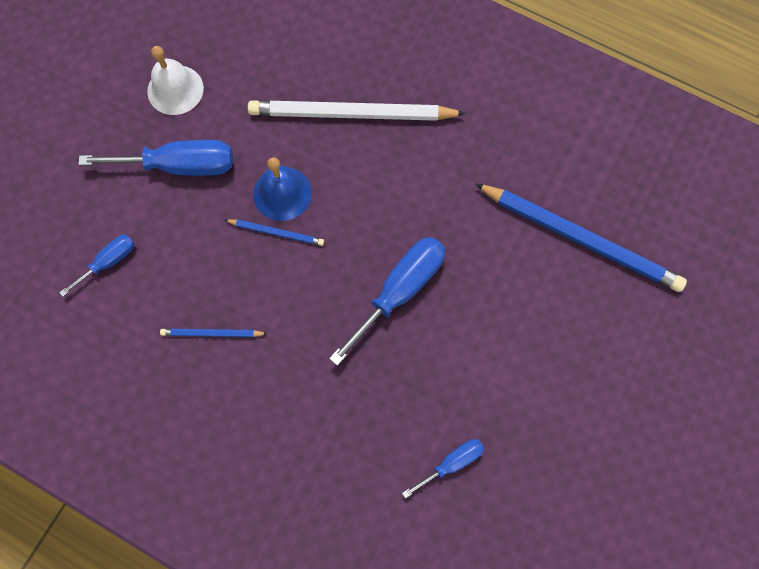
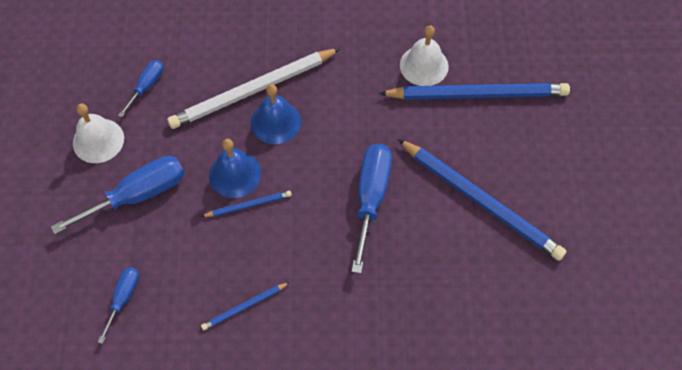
camera: 30 degrees left, 10 degrees down
blue screwdriver [402,439,484,499] -> blue screwdriver moved to [118,60,163,117]
none -> blue bell [251,84,301,144]
none -> blue pencil [398,139,567,261]
none -> white bell [400,25,449,86]

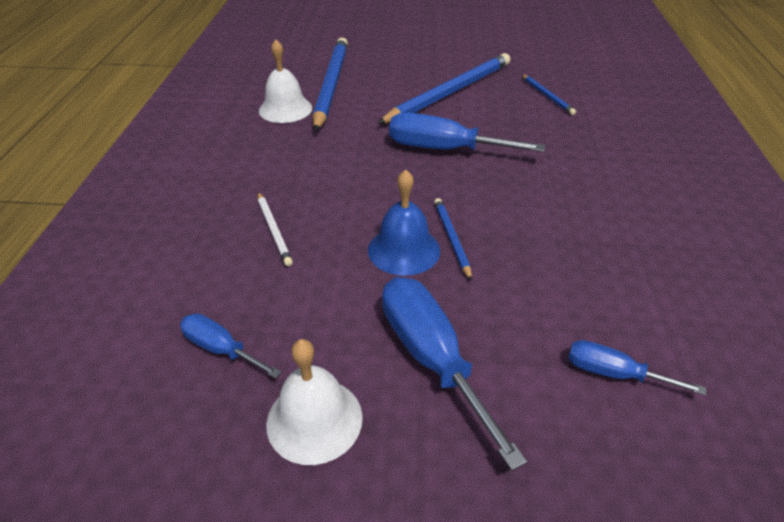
camera: 85 degrees left, 20 degrees down
white pencil [167,48,341,129] -> white pencil [258,192,293,266], size x0.46
blue pencil [201,282,290,330] -> blue pencil moved to [522,74,576,115]
blue bell [251,84,301,144] -> none

